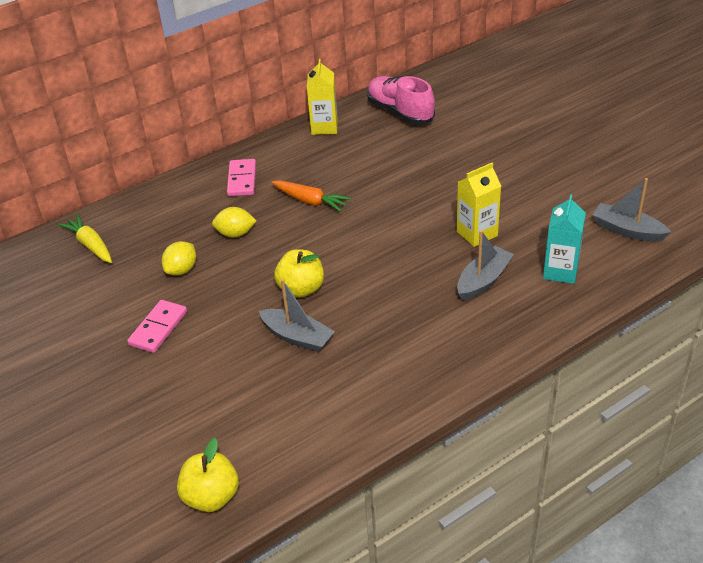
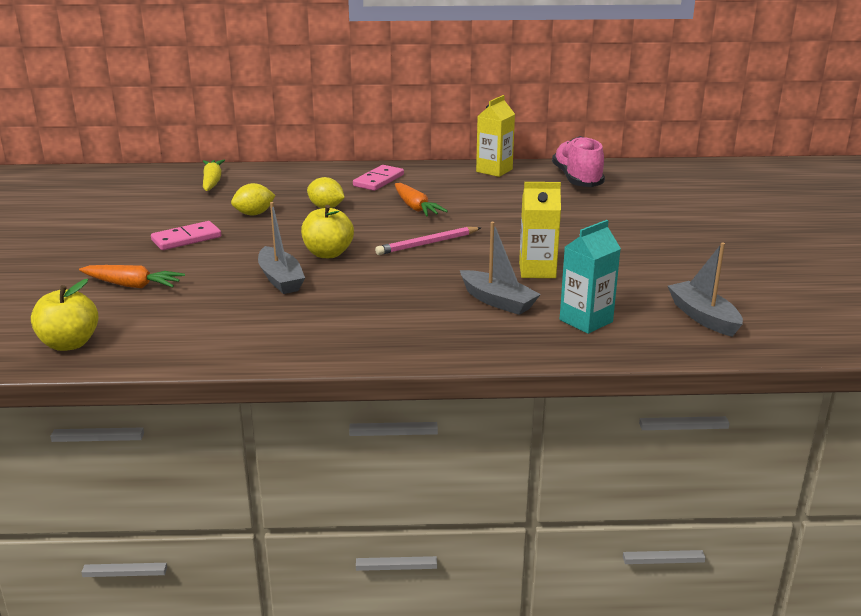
camera: 30 degrees right, 15 degrees down
grey boat [457,230,514,300] -> grey boat turned 60 degrees clockwise [460,222,541,315]
none -> orange carrot [79,265,185,288]
none -> pink pencil [375,227,481,255]

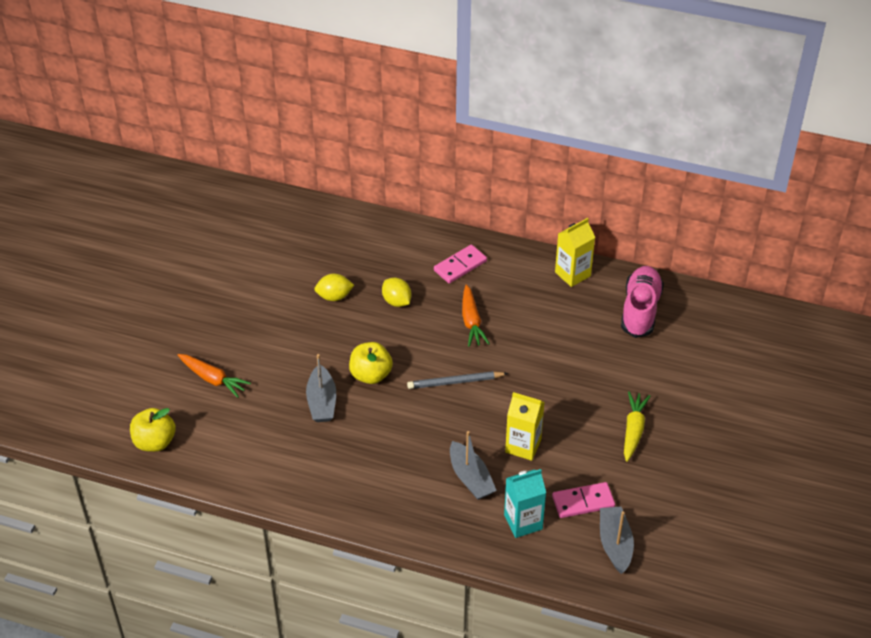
camera: 20 degrees right, 20 degrees up
pink domino [151,221,221,250] -> pink domino moved to [552,482,615,518]
yellow carrot [203,160,225,191] -> yellow carrot moved to [624,392,650,462]
pink pencil [375,227,481,255] -> grey pencil [407,371,508,389]

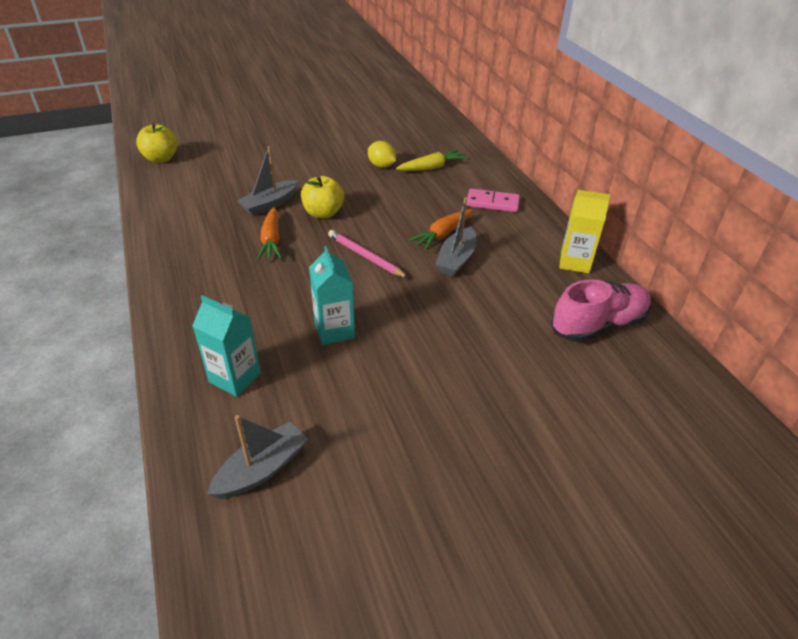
camera: 50 degrees right, 5 degrees down
orange carrot [178,354,251,398] -> orange carrot moved to [257,207,282,260]
yellow lemon [382,277,411,307] -> none
grey pencil [407,371,508,389] -> pink pencil [328,230,409,278]
grey boat [450,431,497,500] -> grey boat moved to [435,197,477,277]
yellow carton [505,392,545,461] -> turquoise carton [309,246,355,345]
pink domino [552,482,615,518] -> none
yellow carrot [624,392,650,462] -> yellow carrot moved to [396,149,467,171]

